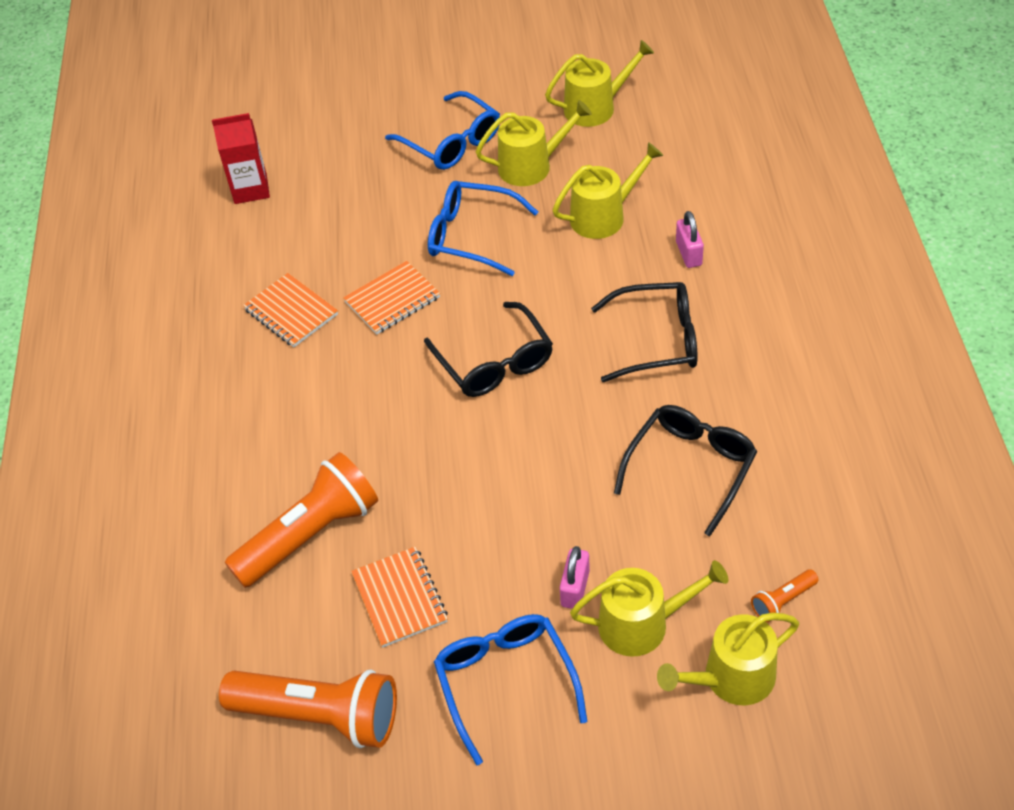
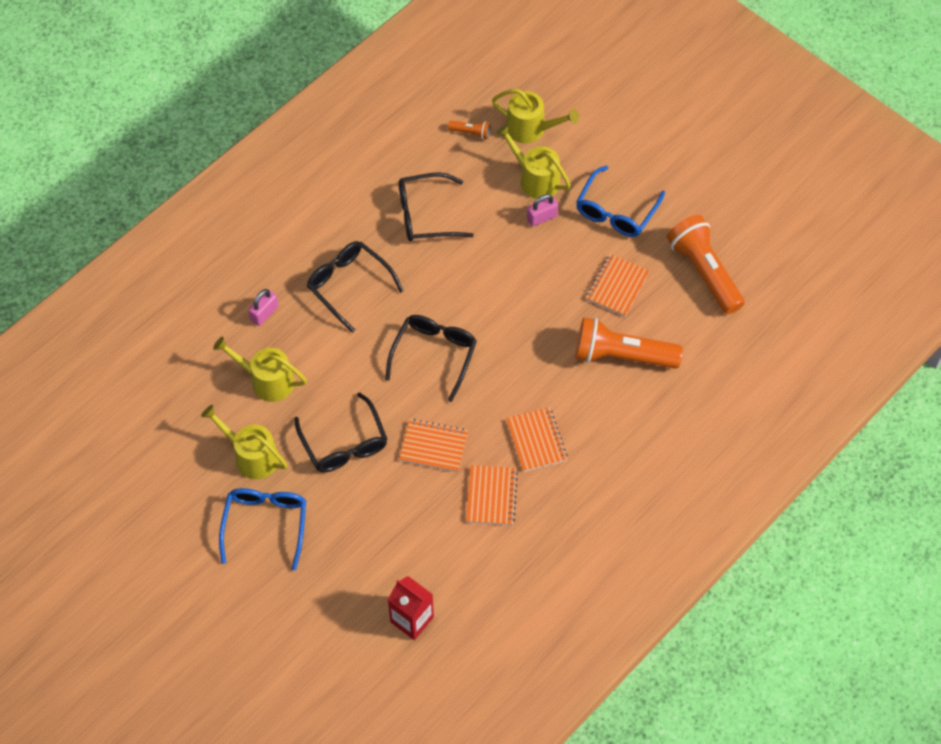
camera: 135 degrees left, 10 degrees up
blue glasses [428,181,538,276] -> black glasses [294,392,387,472]
yellow watering can [545,40,654,127] -> none
none -> orange notebook [506,407,567,472]

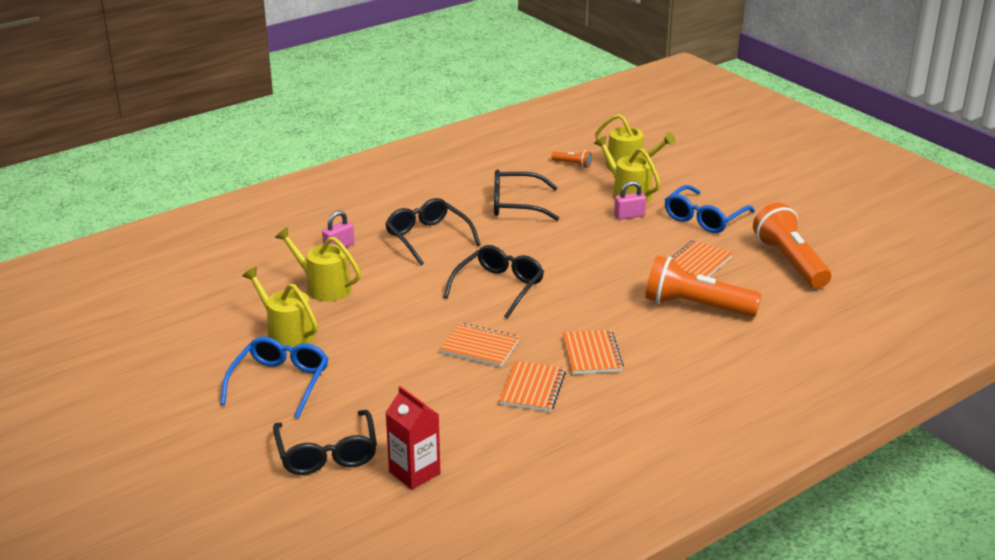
camera: 10 degrees right, 30 degrees down
black glasses [294,392,387,472] -> black glasses moved to [273,410,377,475]

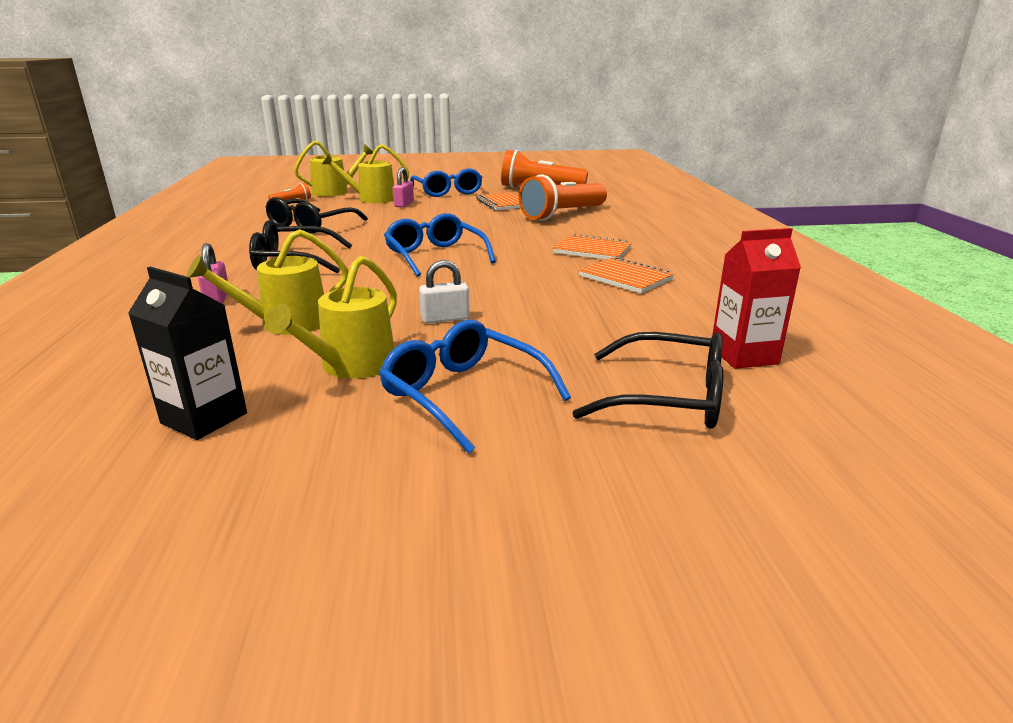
camera: 60 degrees left, 5 degrees down
yellow watering can [242,267,318,347] -> yellow watering can turned 45 degrees counterclockwise [265,256,397,379]
orange notebook [440,323,520,367] -> none
black glasses [443,245,544,319] -> blue glasses [384,213,496,277]
none -> black carton [128,267,247,440]
none -> white padlock [419,260,470,324]

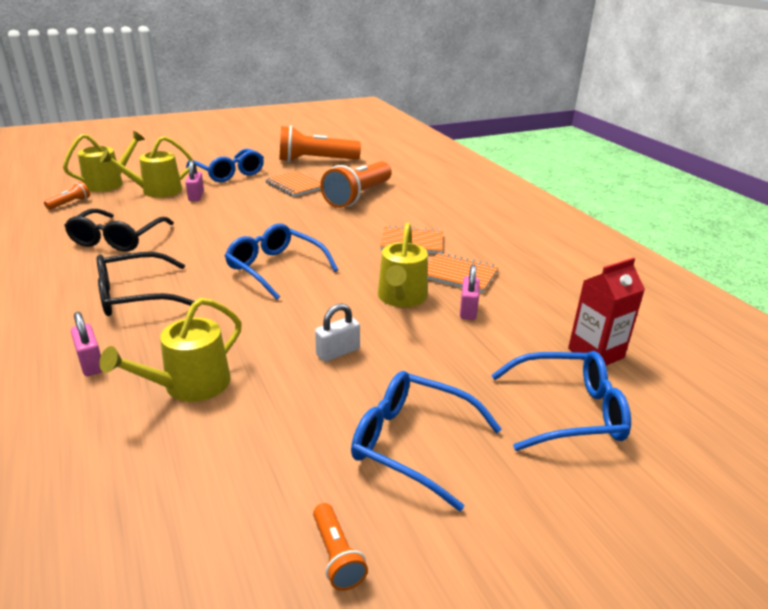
camera: 20 degrees left, 5 degrees up
black carton [128,267,247,440] -> none
yellow watering can [265,256,397,379] -> yellow watering can moved to [378,223,428,307]
black glasses [572,332,723,429] -> blue glasses [491,351,631,451]
none -> orange flashlight [313,503,368,591]
none -> pink padlock [460,264,480,320]

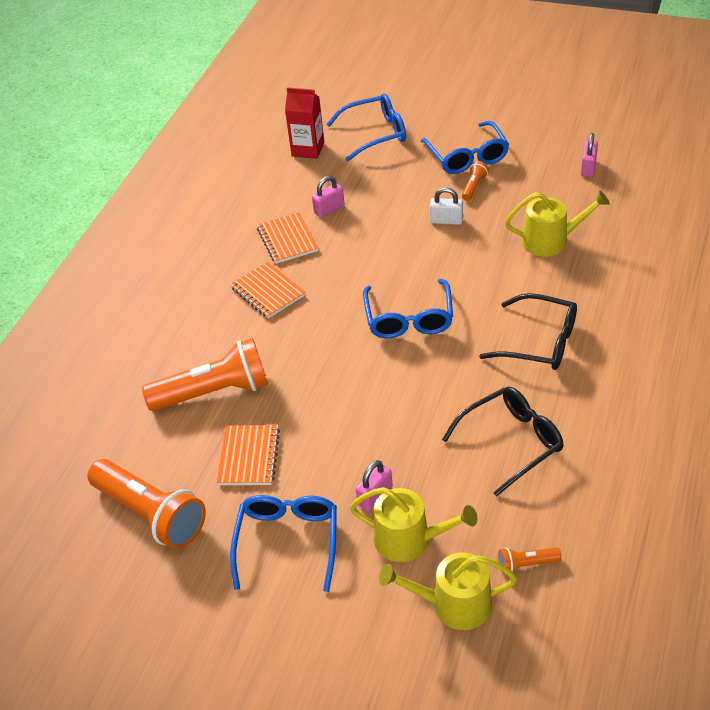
camera: 130 degrees left, 15 degrees up
pink padlock [71,312,102,376] -> pink padlock moved to [581,133,598,177]
orange flashlight [313,503,368,591] -> orange flashlight moved to [462,161,489,201]
yellow watering can [378,223,428,307] -> none
blue glasses [491,351,631,451] -> blue glasses turned 120 degrees clockwise [326,94,406,162]

